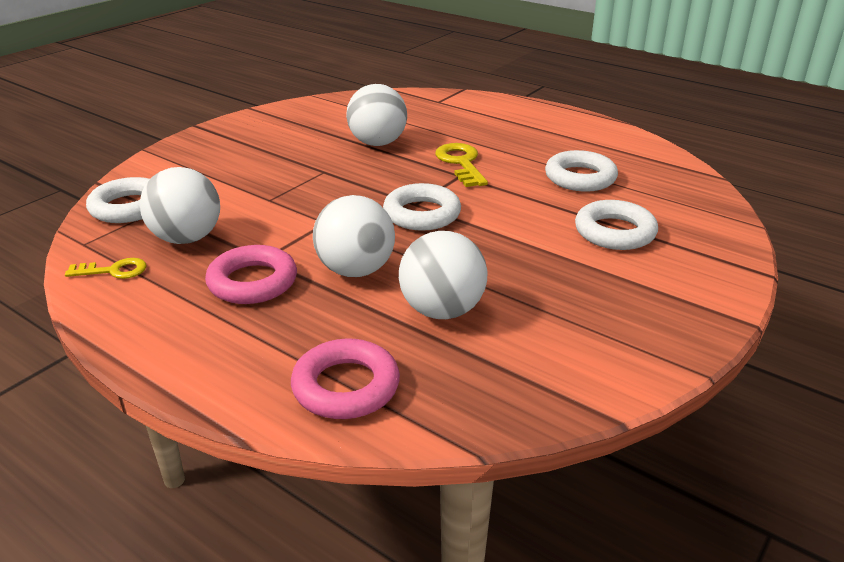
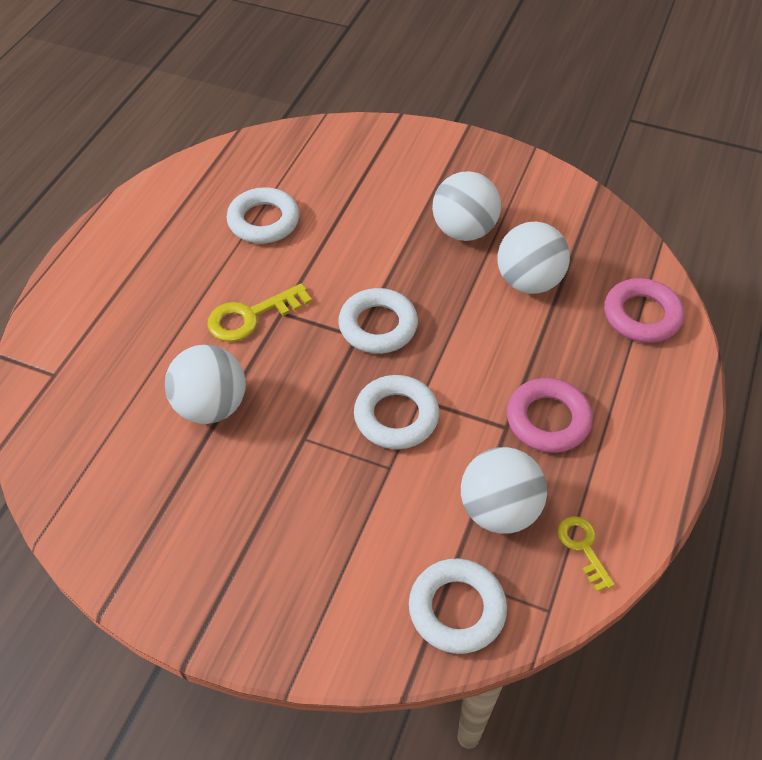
camera: 105 degrees left, 20 degrees up
white ball [313,195,395,277] -> white ball moved to [432,171,501,241]
white ring [575,200,658,250] -> white ring moved to [354,375,439,449]

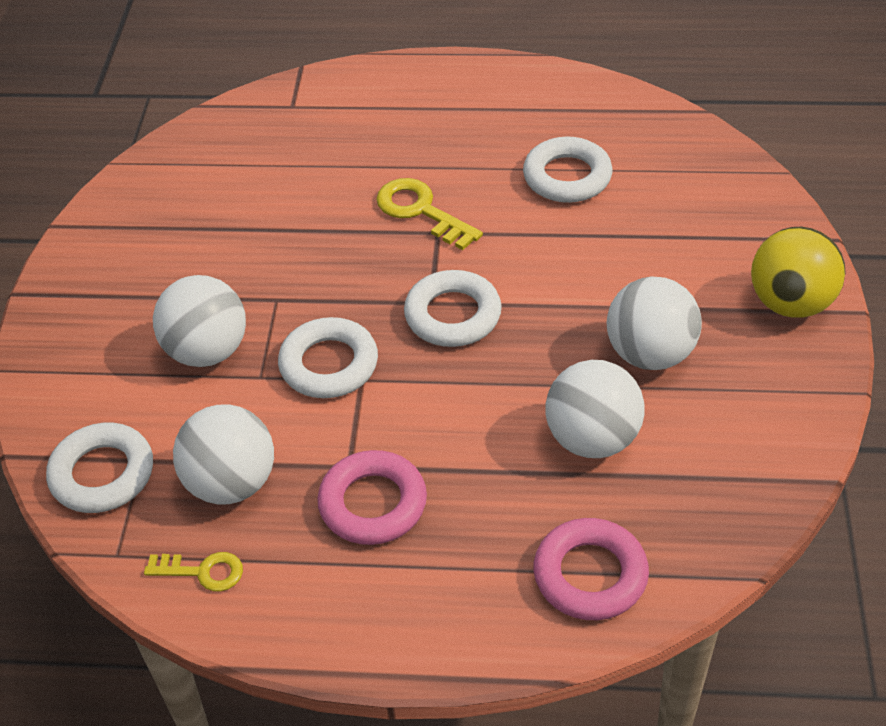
camera: 75 degrees right, 5 degrees down
white ball [165,345,246,424] -> white ball moved to [153,275,246,367]
yellow key [558,516,615,592] -> yellow key turned 45 degrees clockwise [144,552,243,591]
none -> yellow ball [751,227,845,318]

